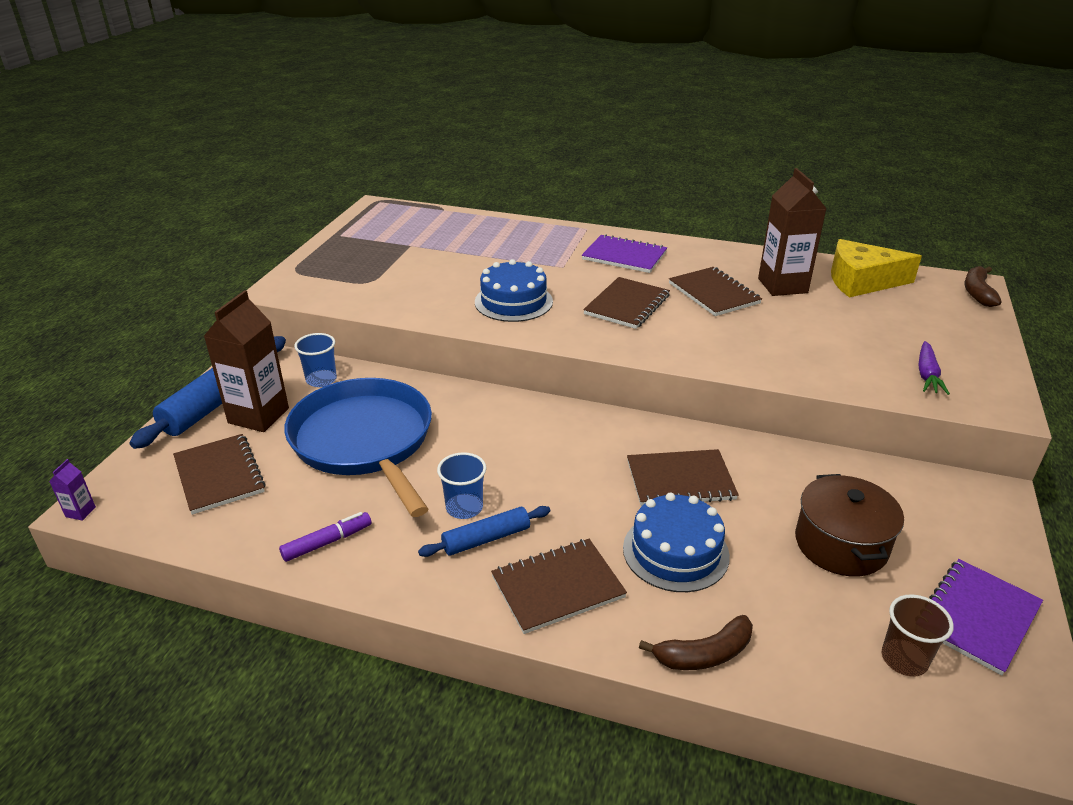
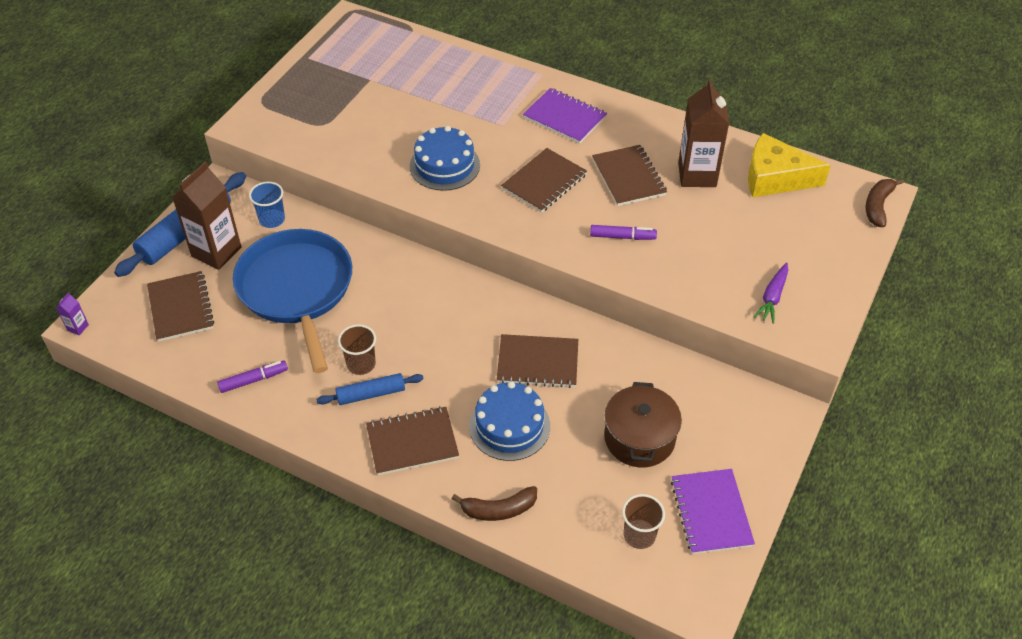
camera: 10 degrees right, 15 degrees up
blue cup [437,452,487,519] -> brown cup [338,324,376,375]
purple notebook [929,559,1043,676] -> purple notebook turned 60 degrees counterclockwise [671,469,755,554]
none -> purple marker [590,225,657,240]

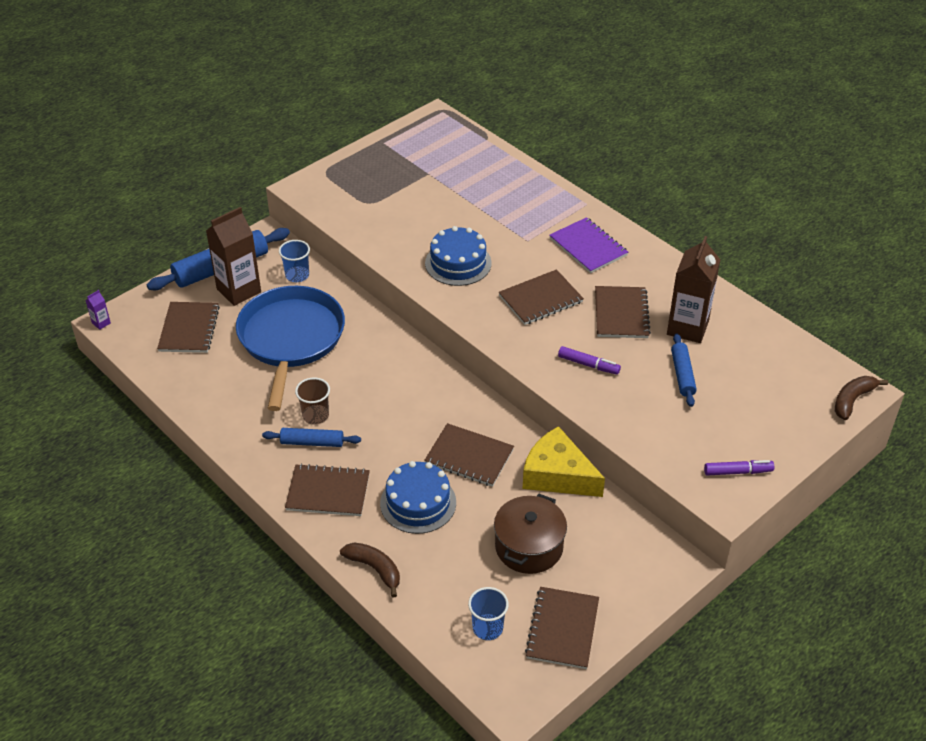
camera: 20 degrees right, 5 degrees down
purple marker [217,360,288,393] -> purple marker moved to [704,460,774,475]
brown banana [452,486,537,521] -> brown banana turned 150 degrees counterclockwise [340,542,400,598]
brown cup [622,494,665,549] -> blue cup [468,587,509,640]
purple notebook [671,469,755,554] -> brown notebook [525,587,599,669]
yellow cheese [748,133,831,197] -> yellow cheese moved to [523,426,605,497]
purple carrot [754,263,788,324] -> none
none -> blue rolling pin [671,334,697,407]

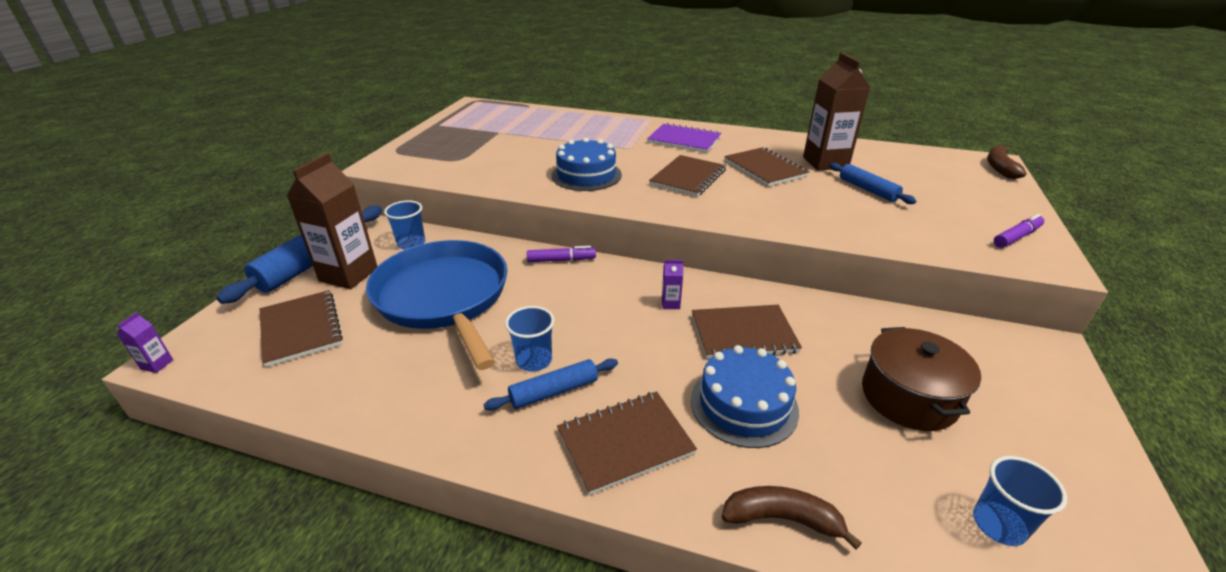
camera: 30 degrees left, 10 degrees down
brown cup [295,377,330,425] -> blue cup [505,306,554,372]
yellow cheese [523,426,605,497] -> none
brown notebook [525,587,599,669] -> none
purple marker [558,346,621,375] -> purple marker moved to [527,246,596,262]
none -> purple carton [662,260,683,309]

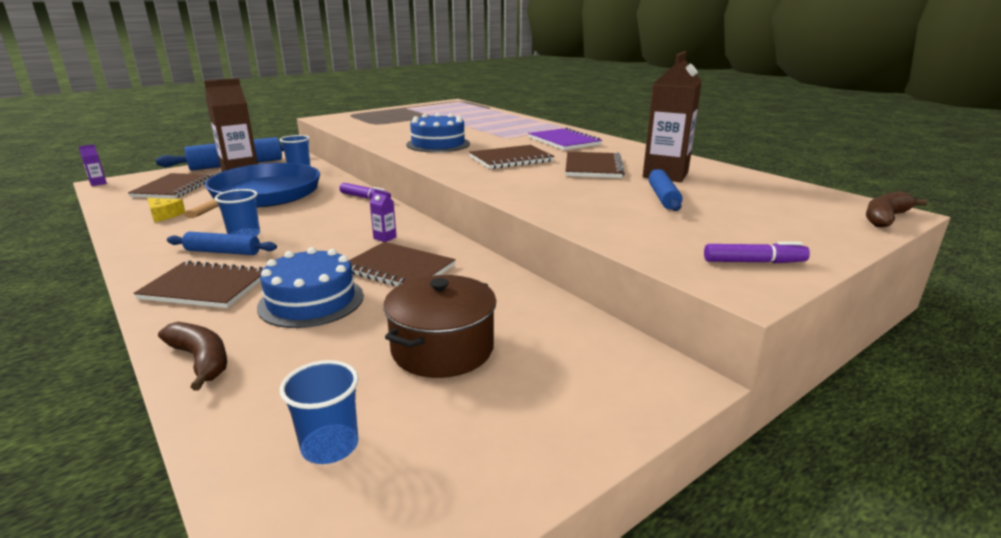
camera: 35 degrees right, 10 degrees down
none -> yellow cheese [147,198,185,222]

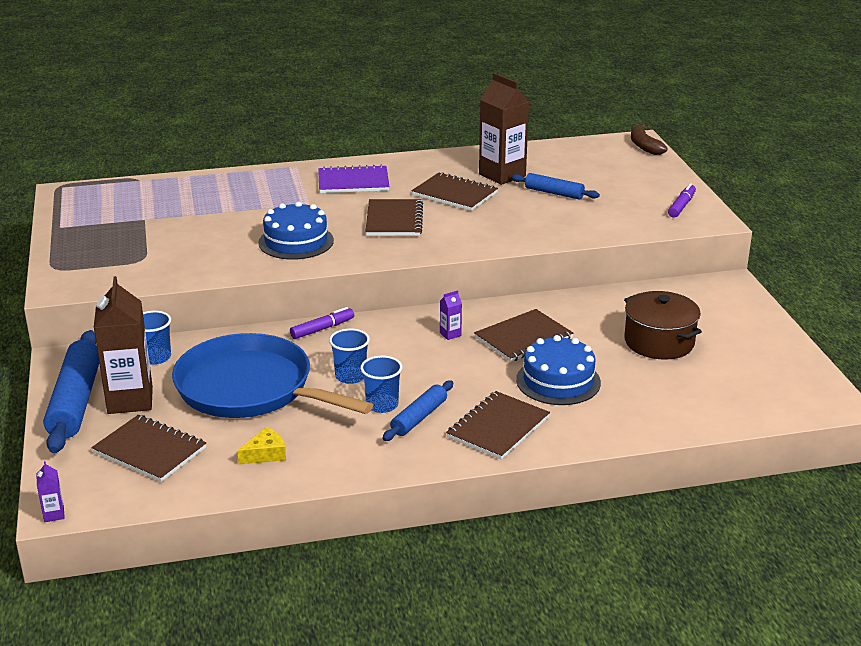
camera: 65 degrees left, 5 degrees up
brown banana [158,322,227,391] -> none
blue cup [280,360,359,464] -> blue cup moved to [329,328,370,384]

